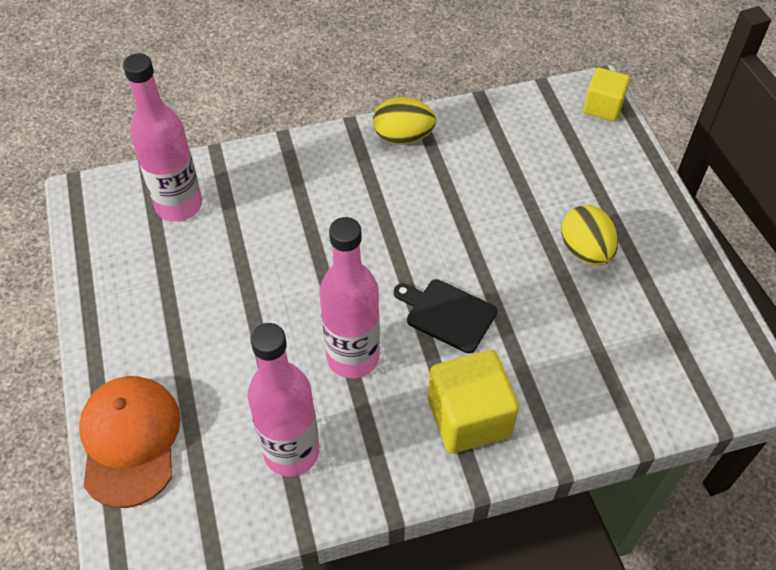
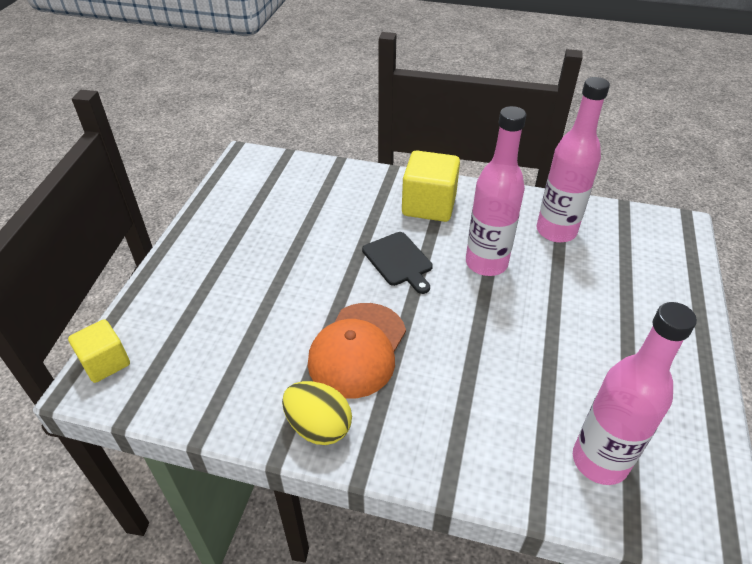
camera: 150 degrees left, 10 degrees down
orange cap [79,376,181,508] -> orange cap moved to [308,303,406,399]
yellow egg [561,205,618,266] -> none

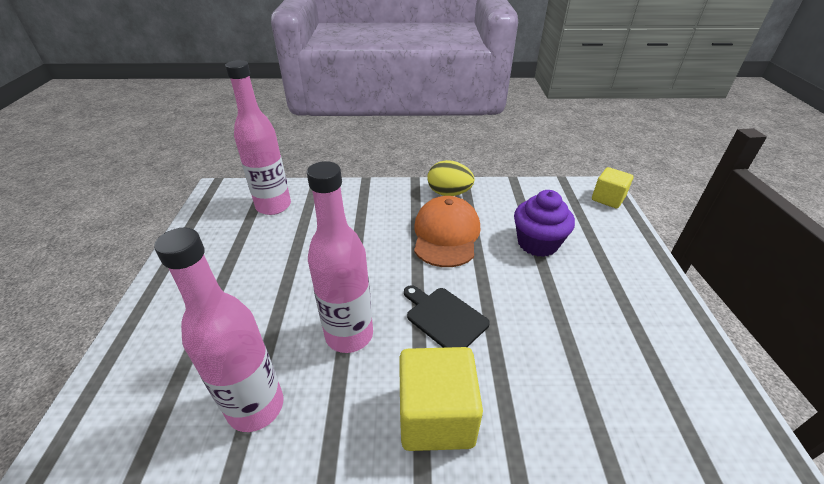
camera: 165 degrees right, 5 degrees down
none -> purple cupcake [514,190,575,257]

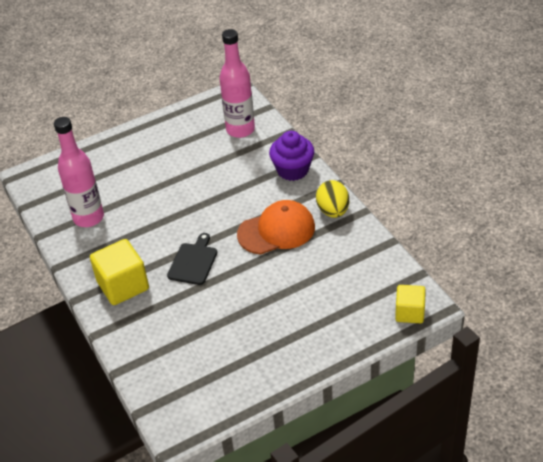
camera: 65 degrees right, 5 degrees up
pink bottle [307,161,373,353] -> none
purple cupcake [514,190,575,257] -> purple cupcake moved to [269,131,314,181]

